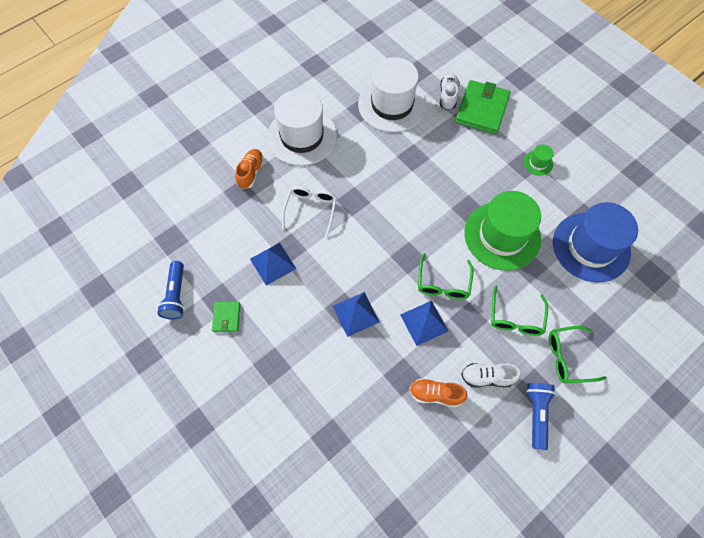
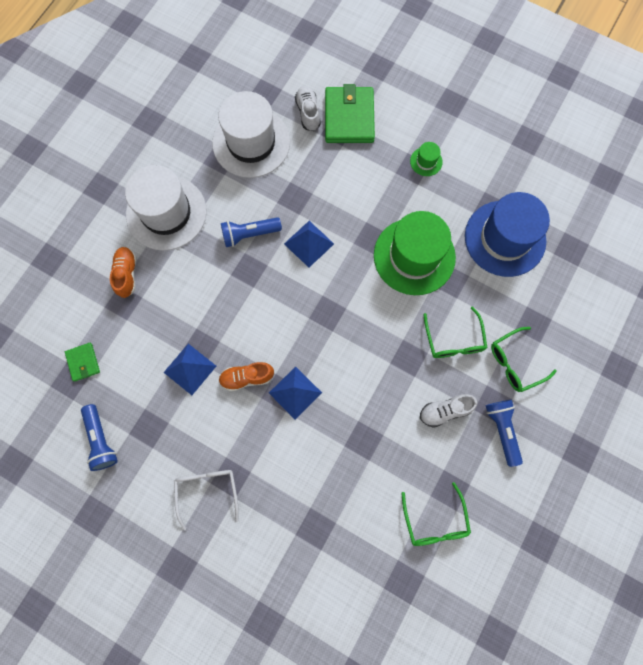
camera: 20 degrees left, 10 degrees up
green wallet [212,302,240,332] -> green wallet moved to [65,343,100,382]
white glasses [282,186,337,237] -> white glasses moved to [174,470,239,530]
blue pyramid [400,301,448,346] -> blue pyramid moved to [284,221,334,268]
orange shoe [409,378,468,407] -> orange shoe moved to [218,362,274,392]
green glasses [418,253,474,300] -> green glasses moved to [401,482,471,546]
none -> blue flashlight [221,217,282,247]

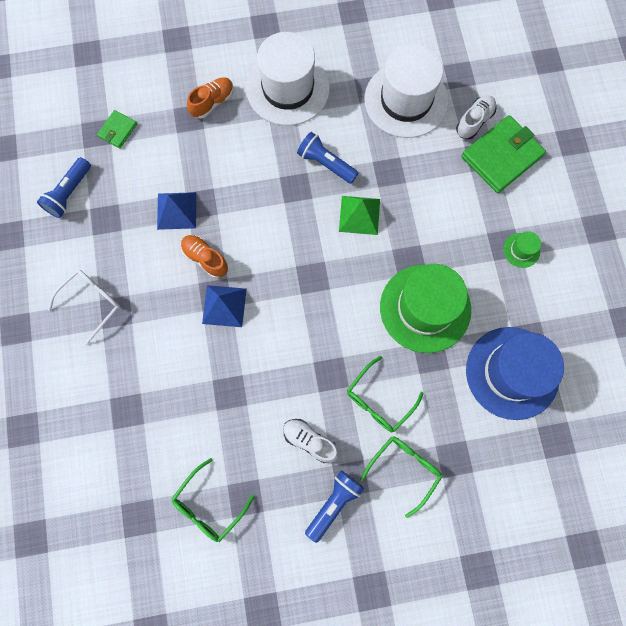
camera: 50 degrees right, 0 degrees up
blue pyramid [284,221,334,268] -> green pyramid [339,196,380,235]
green glasses [491,327,557,392] -> green glasses turned 105 degrees clockwise [360,436,442,518]

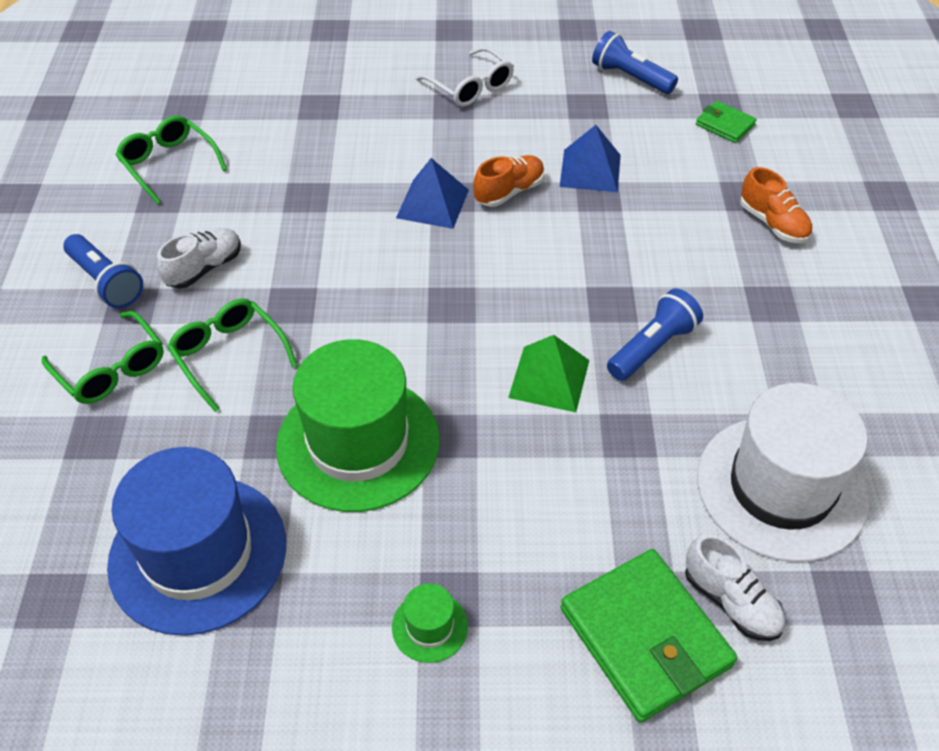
camera: 100 degrees right, 25 degrees down
white hat [246,32,330,126] -> none

